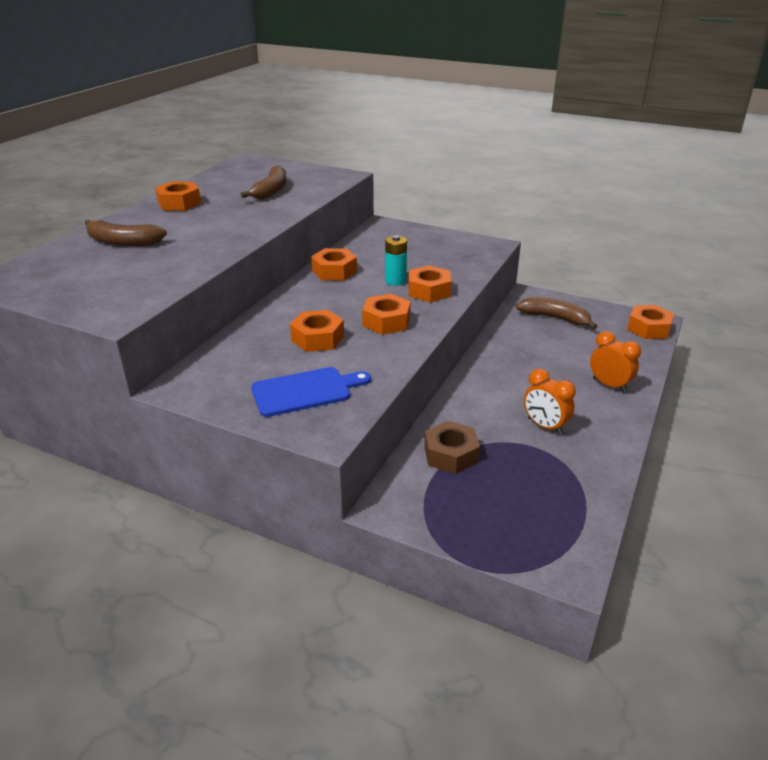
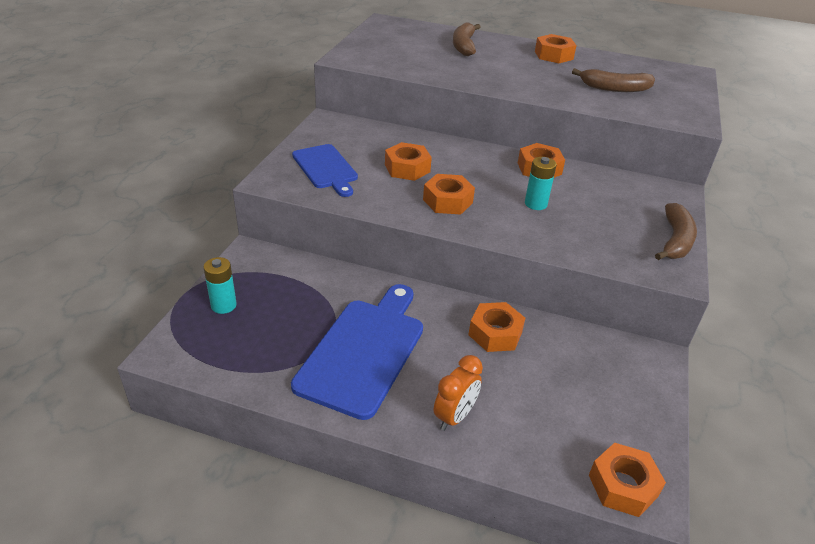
camera: 80 degrees right, 5 degrees up
orange nut [408,265,451,303] -> orange nut moved to [469,302,525,352]
brown nut [424,421,480,474] -> none
brown banana [516,297,597,329] -> brown banana moved to [655,203,697,260]
orange clock [524,369,576,435] -> blue cutting board [291,284,423,420]
none -> turquoise battery [203,257,237,314]

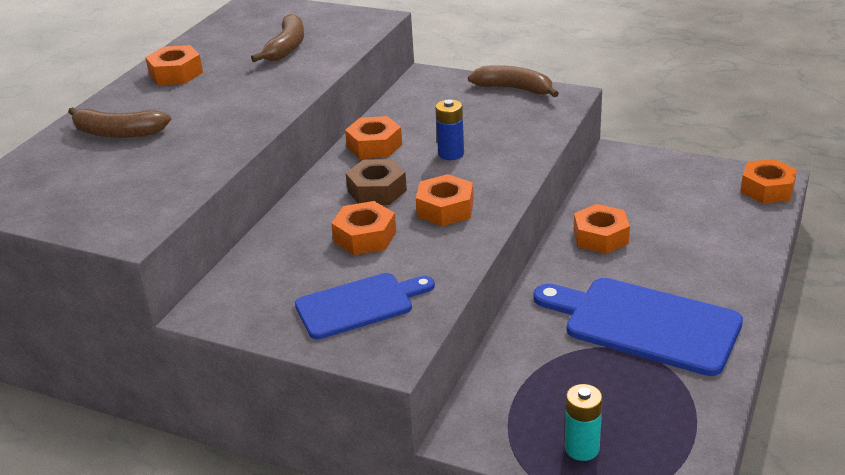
camera: 80 degrees left, 5 degrees down
orange clock [434,355,483,431] -> none
turquoise battery [525,157,557,210] -> blue battery [435,100,464,160]
none -> brown nut [346,159,407,205]

